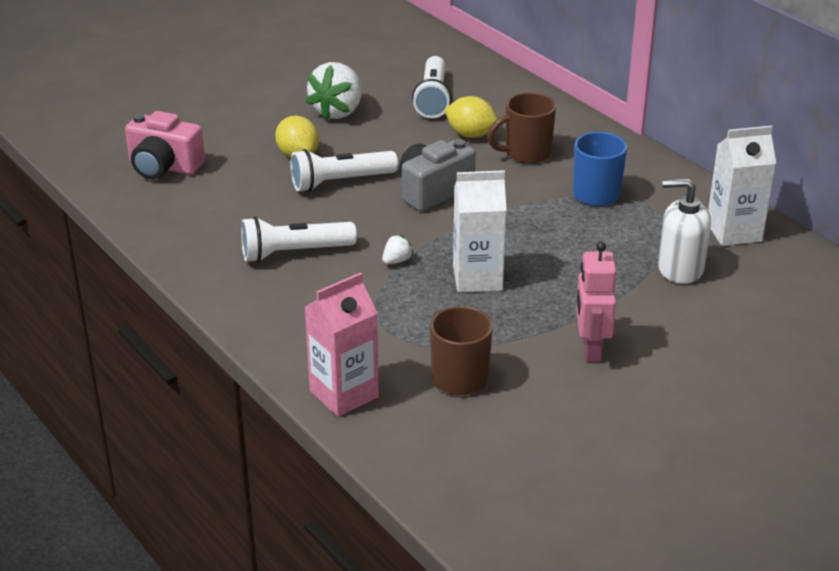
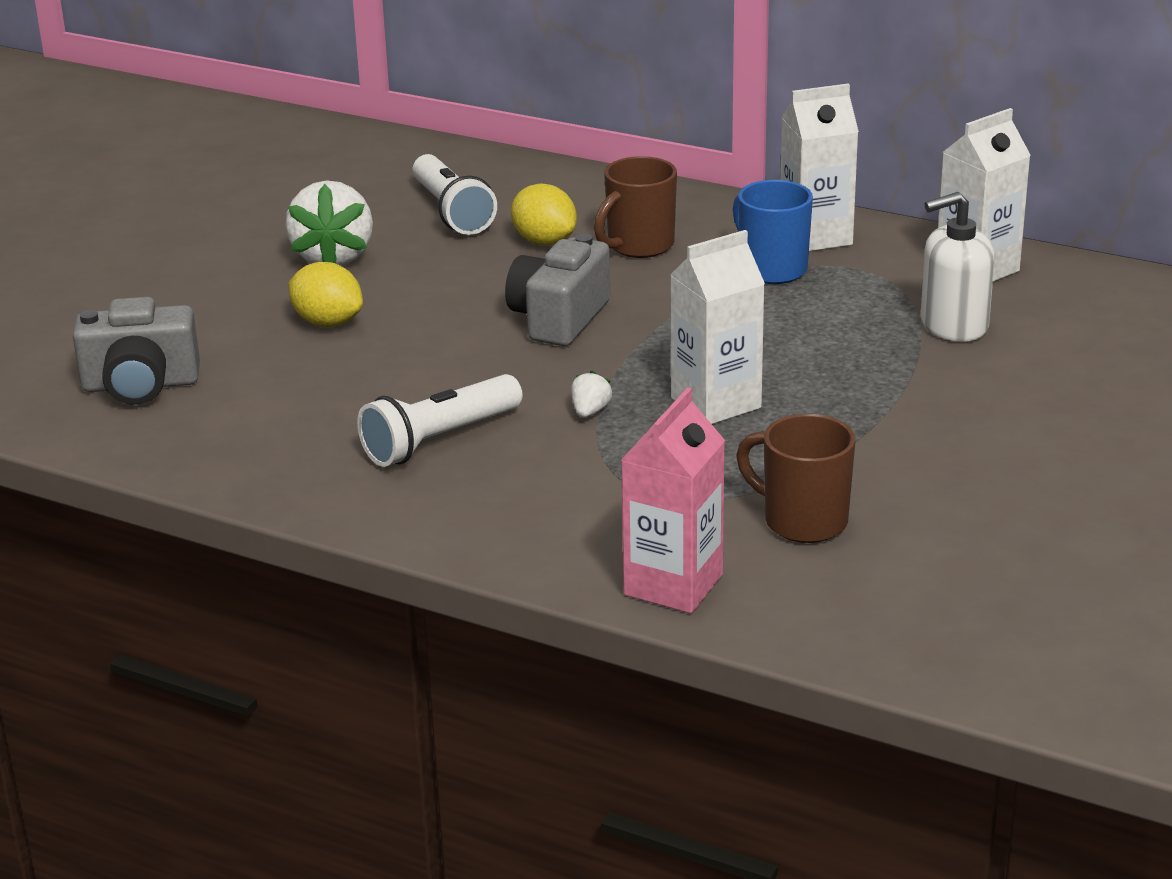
camera: 25 degrees left, 5 degrees down
pink camera [125,111,205,179] -> grey camera [73,297,200,405]
white flashlight [291,149,398,192] -> none
yellow lemon [444,96,497,138] -> yellow lemon turned 45 degrees clockwise [511,184,577,245]
pink robot [576,241,617,362] -> none
none -> white carton [780,83,859,251]

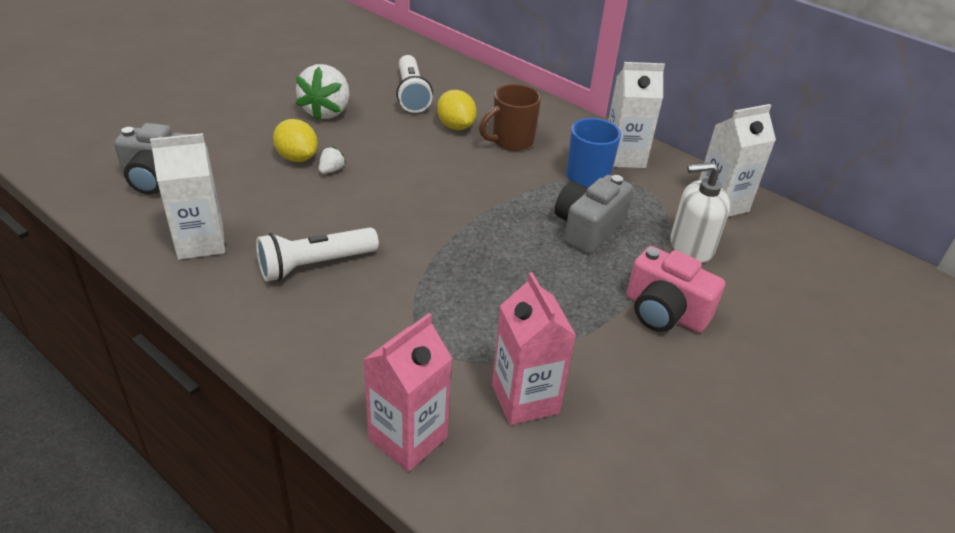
camera: 10 degrees right, 10 degrees up
grey camera [505,234,610,346] -> grey camera moved to [555,175,633,254]
white strawberry [571,371,613,417] -> white strawberry moved to [319,147,346,174]
white carton [670,230,765,424] -> white carton moved to [150,133,225,260]
brown mug [736,414,855,543] -> pink carton [492,272,576,425]
none -> pink camera [627,246,725,332]

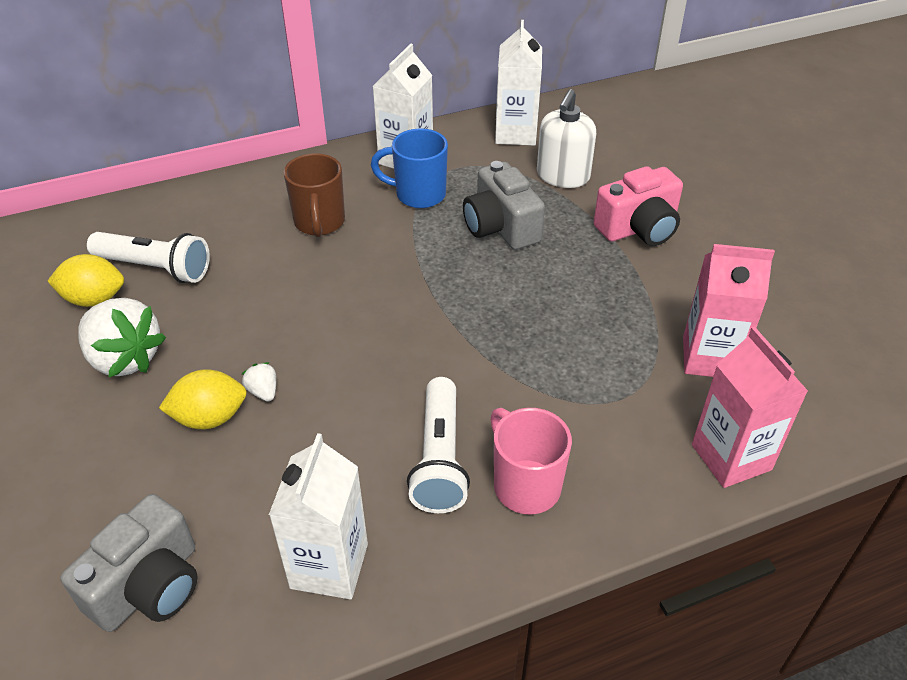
camera: 60 degrees left, 5 degrees up
yellow lemon [437,90,477,130] -> yellow lemon moved to [48,254,124,307]
none -> pink mug [490,408,572,514]

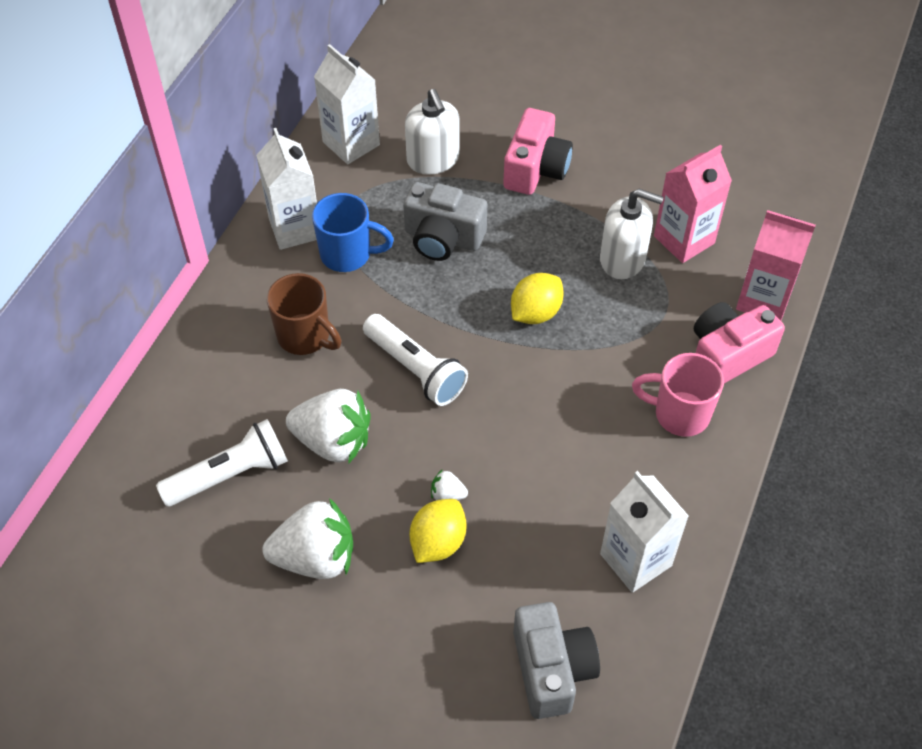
camera: 45 degrees left, 10 degrees up
yellow lemon [48,254,124,307] -> yellow lemon moved to [511,273,564,324]
blue mug [371,129,448,208] -> blue mug turned 135 degrees counterclockwise [312,193,394,272]
white flashlight [407,377,470,513] -> white flashlight moved to [363,314,468,406]
none -> white strawberry [286,389,371,464]
none -> white soap dispenser [600,189,664,279]
none -> pink camera [694,302,785,384]

